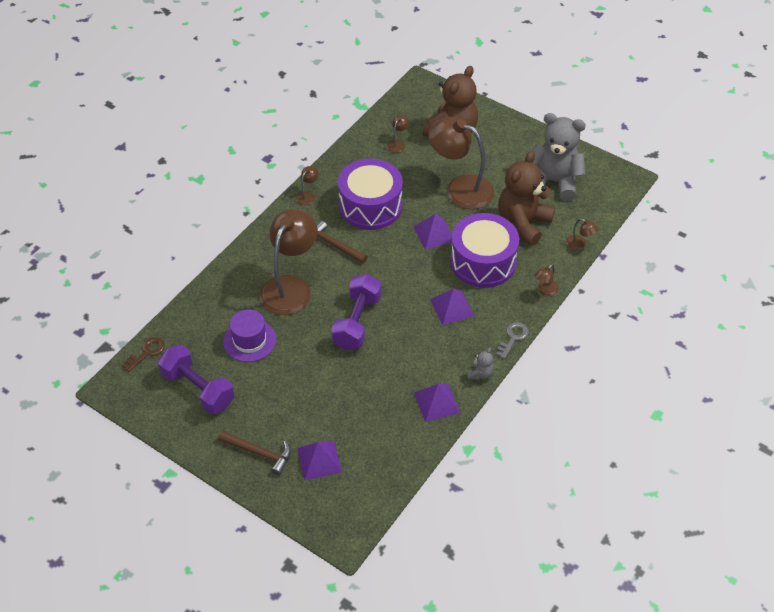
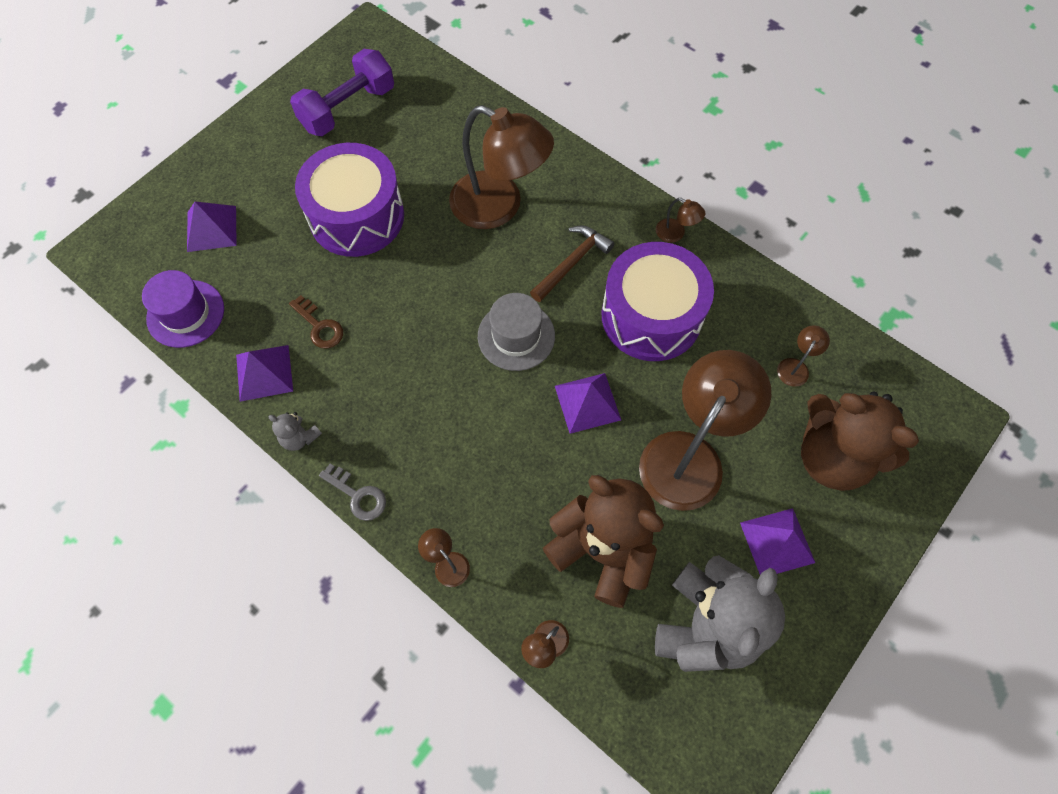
camera: 95 degrees right, 15 degrees up
brown key [122,337,165,372] -> brown key moved to [289,295,343,349]
brown hammer [218,430,291,475] -> none
purple hat [223,309,276,362] -> purple hat moved to [142,270,224,348]
purple dumbbell [331,274,381,350] -> none
brown lamp [387,115,409,153] -> brown lamp turned 90 degrees counterclockwise [777,325,830,387]
purple pyramid [430,288,475,325] -> purple pyramid moved to [740,508,815,575]
purple drum [450,213,519,288] -> purple drum moved to [295,143,404,257]
none -> grey hat [478,293,555,371]

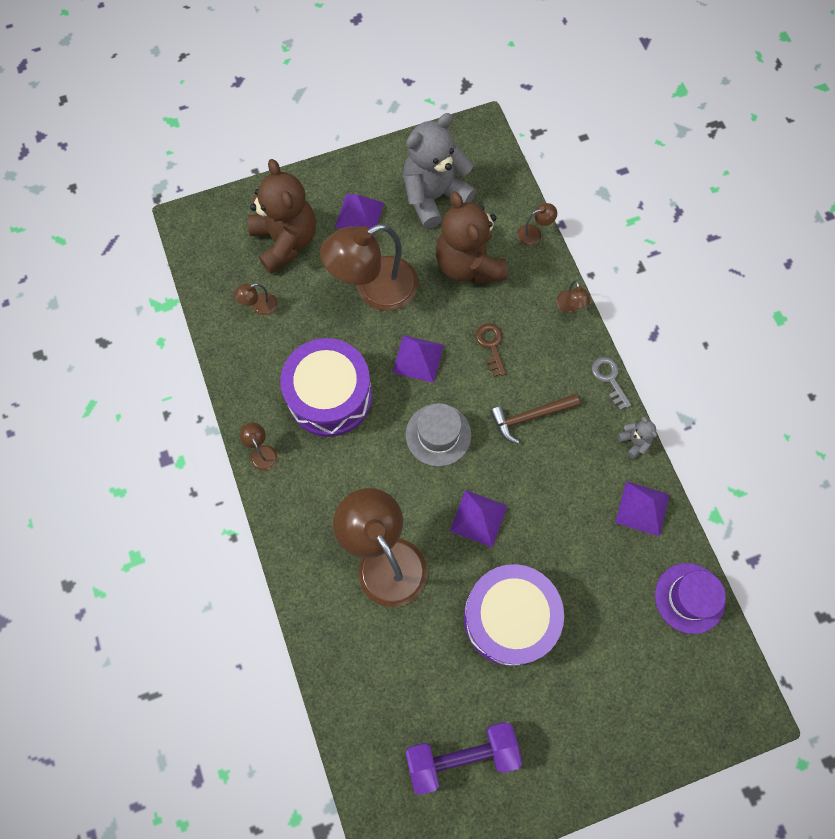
camera: 150 degrees left, 5 degrees up
purple pyramid [187,202,237,252] -> purple pyramid moved to [450,490,507,547]
brown key [289,295,343,349] -> brown key moved to [476,323,506,377]
brown hammer [530,226,614,302] -> brown hammer moved to [490,394,580,444]

